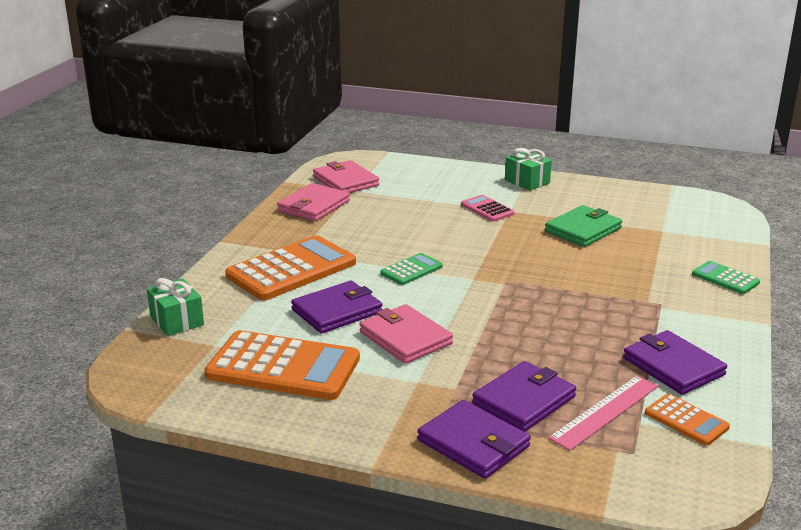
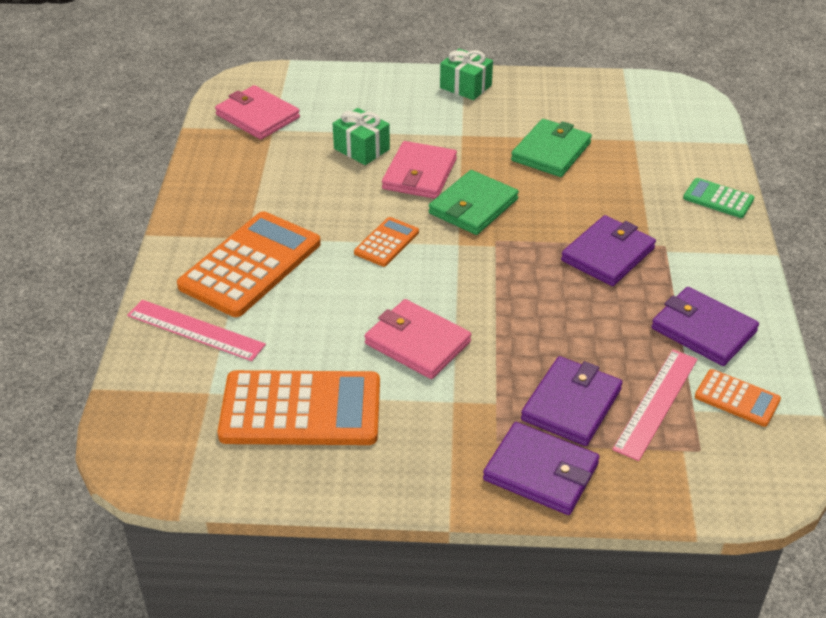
camera: 15 degrees left, 15 degrees up
green gift [147,278,204,336] -> green gift moved to [333,108,390,165]
pink wallet [277,183,350,221] -> pink wallet moved to [382,141,457,199]
purple wallet [291,281,382,333] -> purple wallet moved to [561,215,656,286]
green calculator [380,253,443,285] -> orange calculator [354,217,419,267]
pink calculator [461,195,515,222] -> none
none -> pink ruler [127,300,266,361]
none -> green wallet [429,170,519,235]

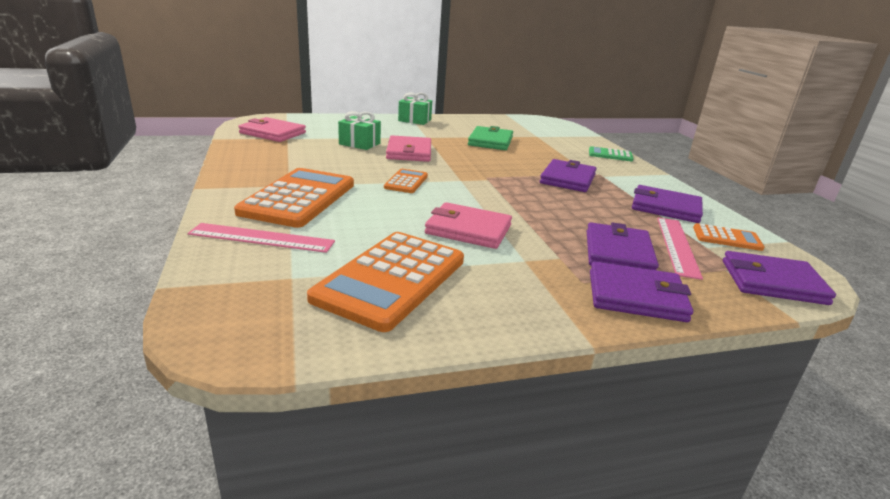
camera: 20 degrees left, 15 degrees down
orange calculator [217,370,380,445] -> orange calculator turned 135 degrees clockwise [307,232,464,332]
green wallet [429,170,519,235] -> none
none -> purple wallet [723,251,836,305]

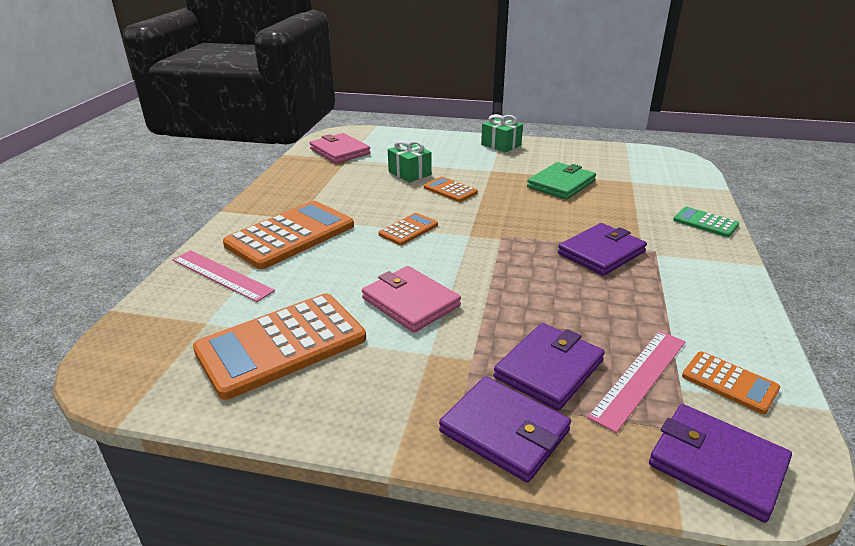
camera: 30 degrees right, 5 degrees up
pink wallet [386,135,431,162] -> orange calculator [424,177,478,202]
purple wallet [632,185,703,223] -> none

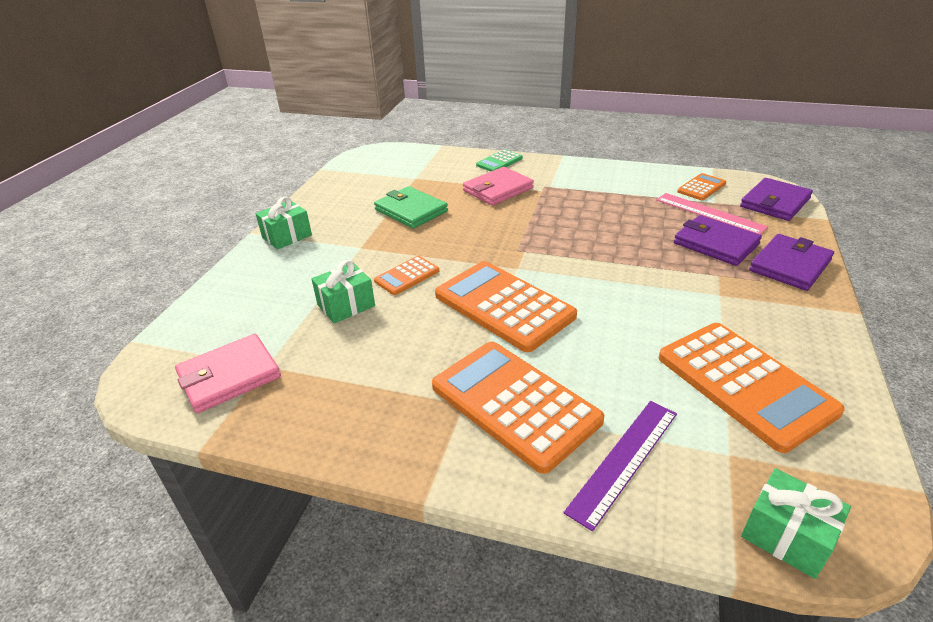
camera: 85 degrees left, 5 degrees up
pink ruler [172,250,275,302] -> purple ruler [563,401,677,532]
pink wallet [362,266,461,332] -> pink wallet moved to [463,167,534,206]
orange calculator [378,213,438,245] -> orange calculator [435,261,577,352], size x2.04
purple wallet [558,223,647,276] -> none
none -> green gift [741,468,851,579]

